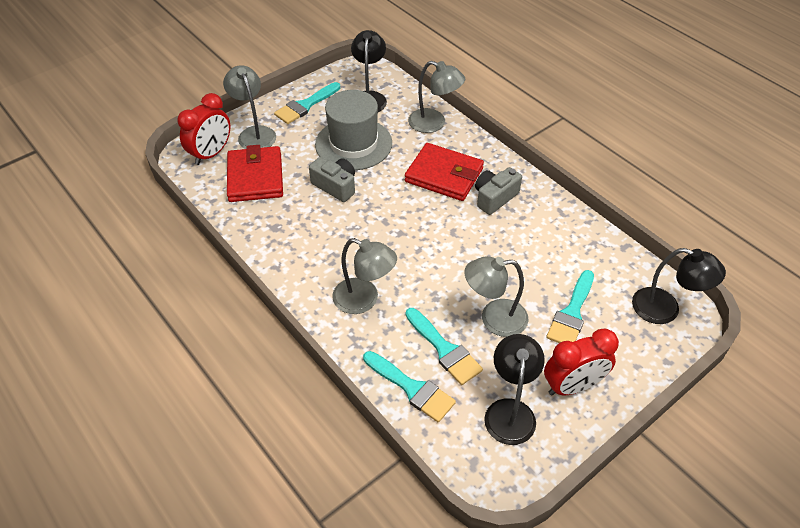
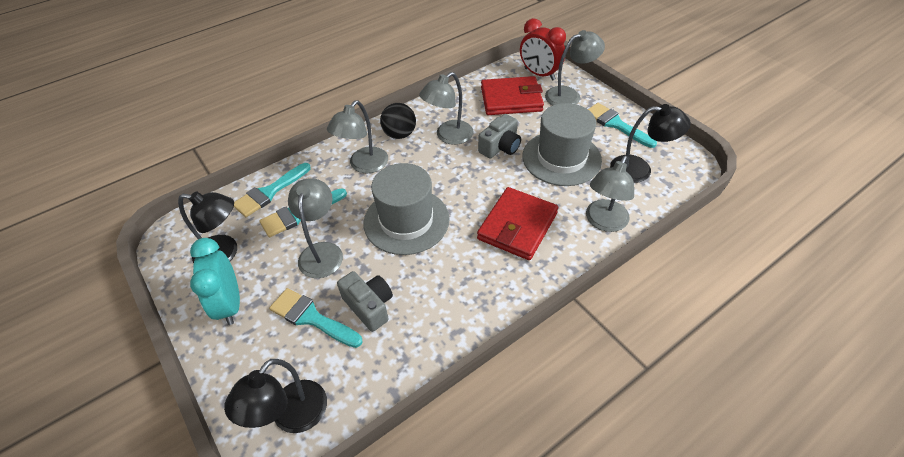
camera: 95 degrees right, 0 degrees up
grey camera [475,167,522,215] -> grey camera moved to [337,271,393,332]
red clock [544,329,619,396] -> turquoise clock [190,238,240,325]
none -> grey hat [363,163,450,255]
none -> black ball [380,103,416,139]
none -> grey lamp [419,72,473,145]

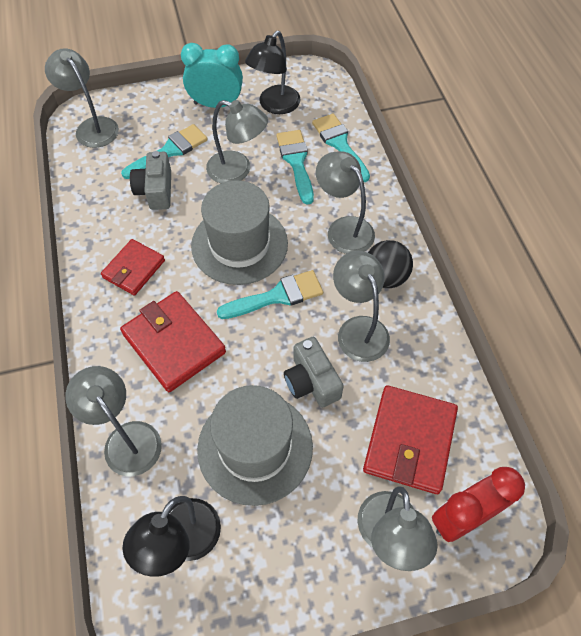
camera: 110 degrees right, 10 degrees up
black lamp [224,359,327,433] -> grey lamp [45,48,119,148]
grey camera [337,271,393,332] -> grey camera turned 105 degrees clockwise [130,151,171,210]
turquoise brush [588,103,657,148] -> turquoise brush moved to [217,270,323,319]
none -> red wallet [101,239,165,296]

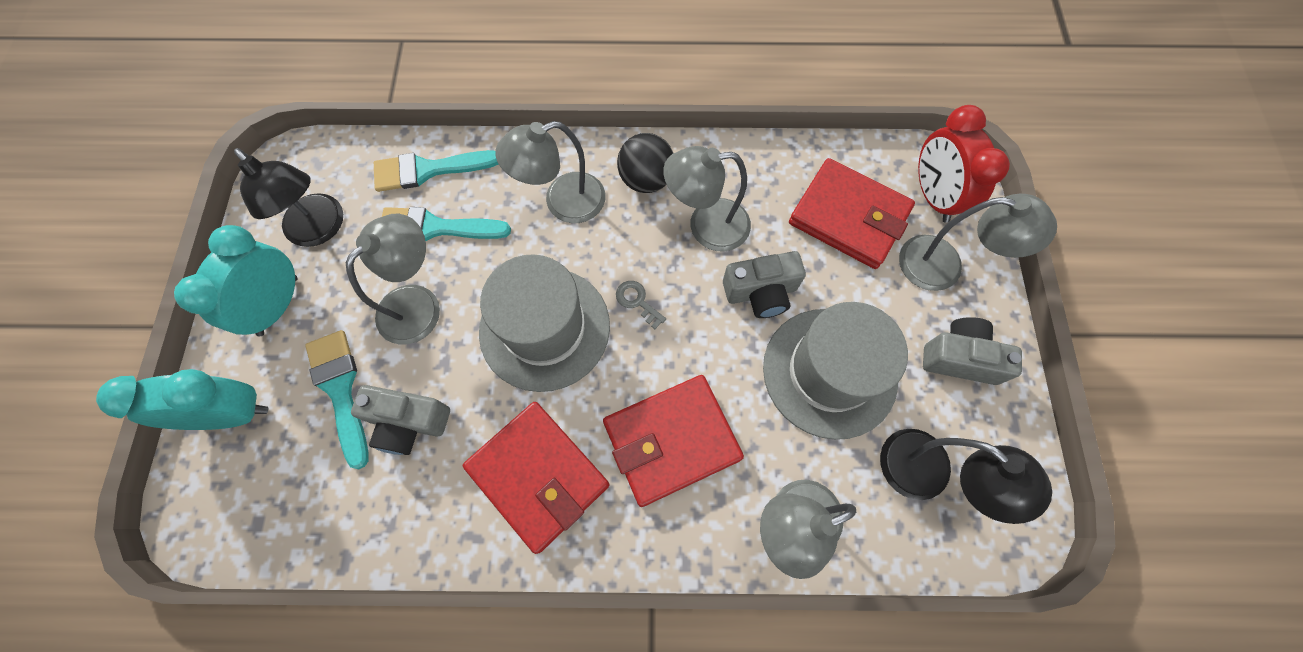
camera: 75 degrees left, 10 degrees up
grey lamp [45,48,119,148] -> none
red wallet [101,239,165,296] -> red wallet [463,402,609,554], size x1.57
turquoise brush [217,270,323,319] -> grey key [616,281,666,329]
none -> turquoise clock [96,369,268,430]
none -> grey camera [923,317,1022,385]

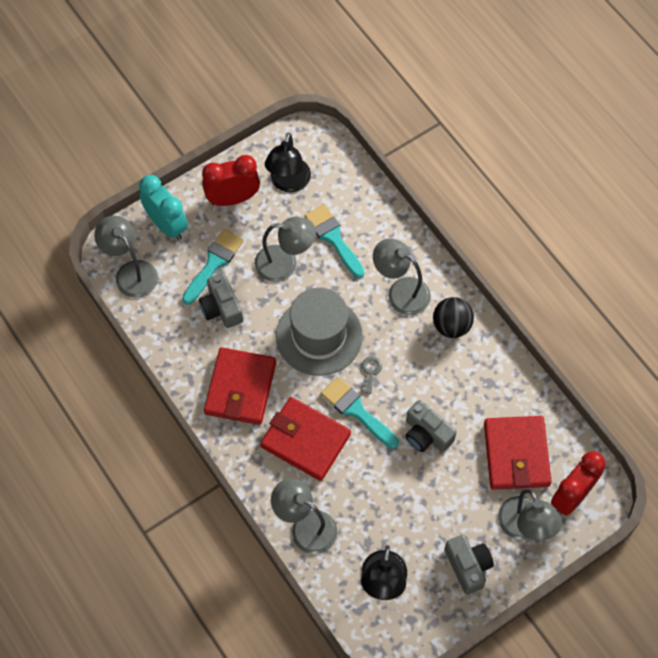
camera: 55 degrees right, 5 degrees down
turquoise clock [174,225,298,336] -> red clock [202,155,260,206]
turquoise brush [374,150,499,192] -> turquoise brush moved to [321,377,399,449]
grey lamp [663,146,751,252] -> grey lamp moved to [94,216,158,298]
grey hat [763,302,908,440] -> none

